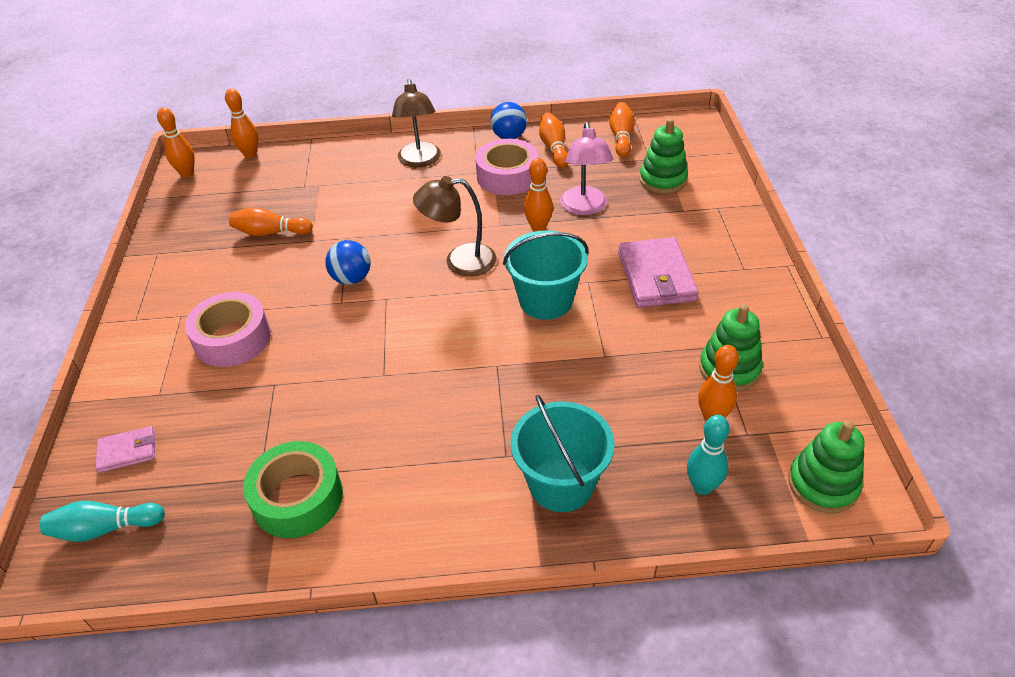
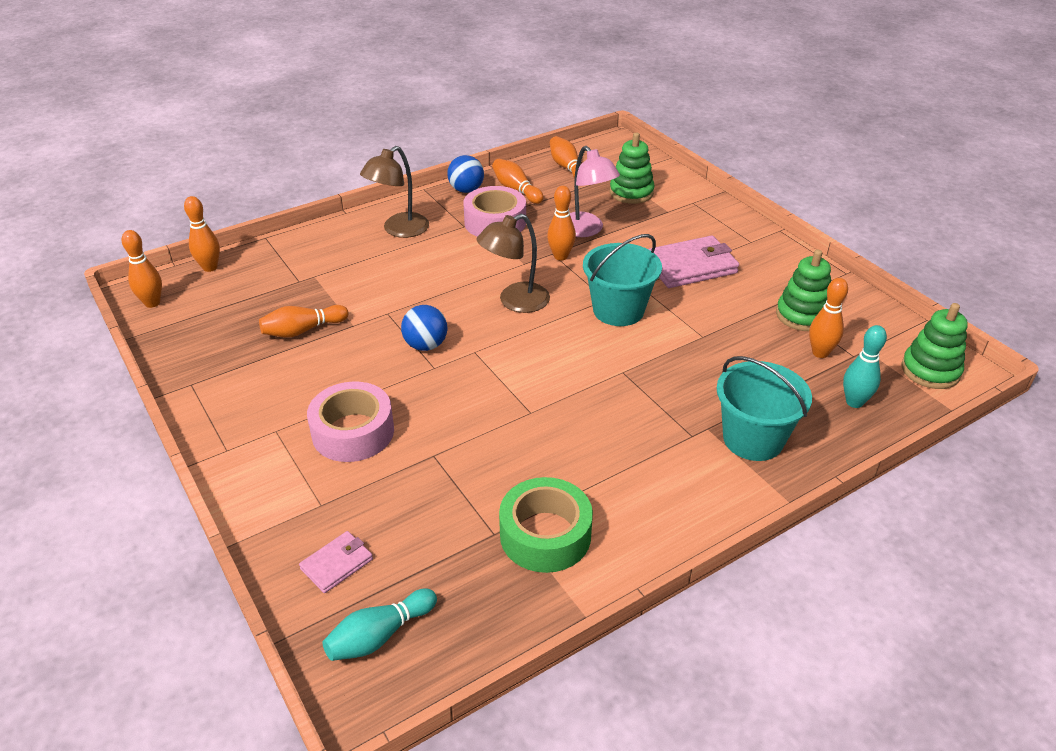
camera: 30 degrees left, 5 degrees down
brown lamp [392,79,441,168] -> brown lamp turned 75 degrees clockwise [360,146,429,238]
pink wallet [618,237,698,308] -> pink wallet turned 75 degrees counterclockwise [648,235,739,288]

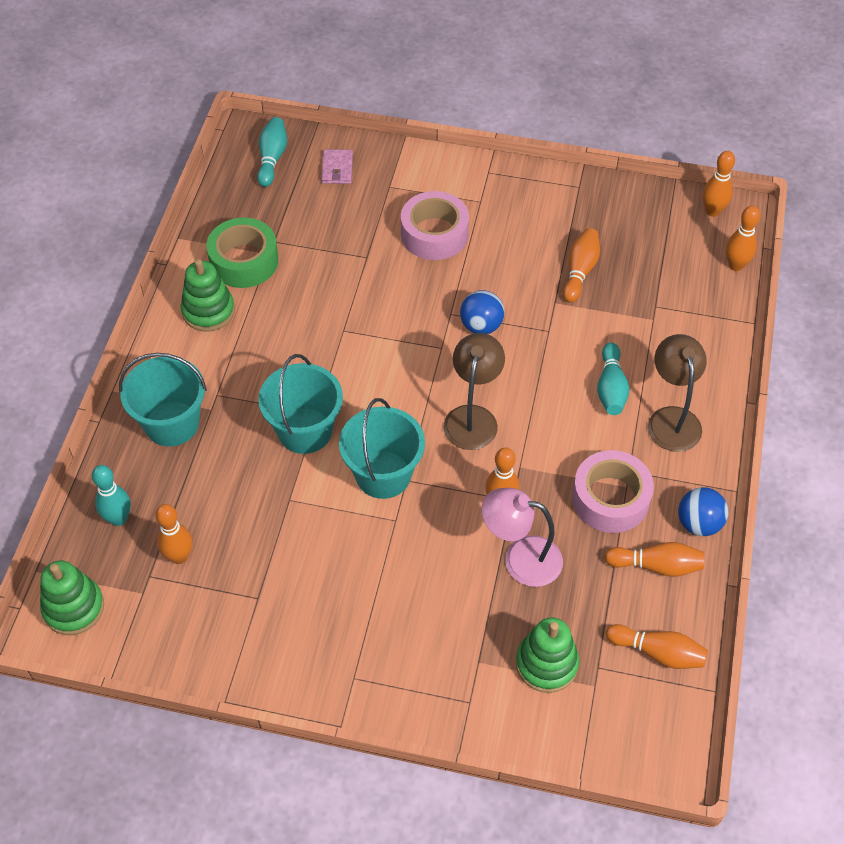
camera: 135 degrees right, 15 degrees up
pink wallet [648,235,739,288] -> none
green stacking toy [776,250,831,331] -> green stacking toy moved to [181,259,235,331]
none -> turquoise bucket [258,354,343,454]
none -> turquoise bowling pin [597,342,630,415]

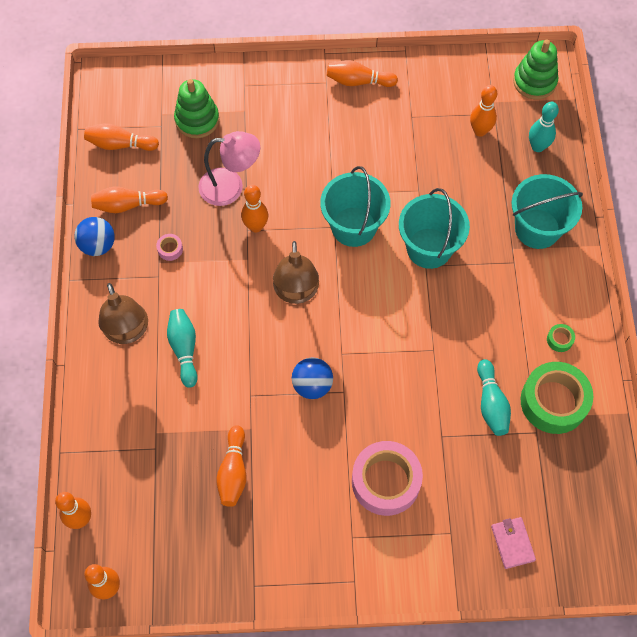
camera: 165 degrees right, 10 degrees up
green stacking toy [181,259,235,331] -> green tape [547,324,575,352]
turquoise bowling pin [257,117,287,187] -> turquoise bowling pin moved to [477,359,511,436]
pink tape [572,450,654,533] -> pink tape [156,234,183,261], size x0.40
none -> orange bowling pin [327,60,398,87]

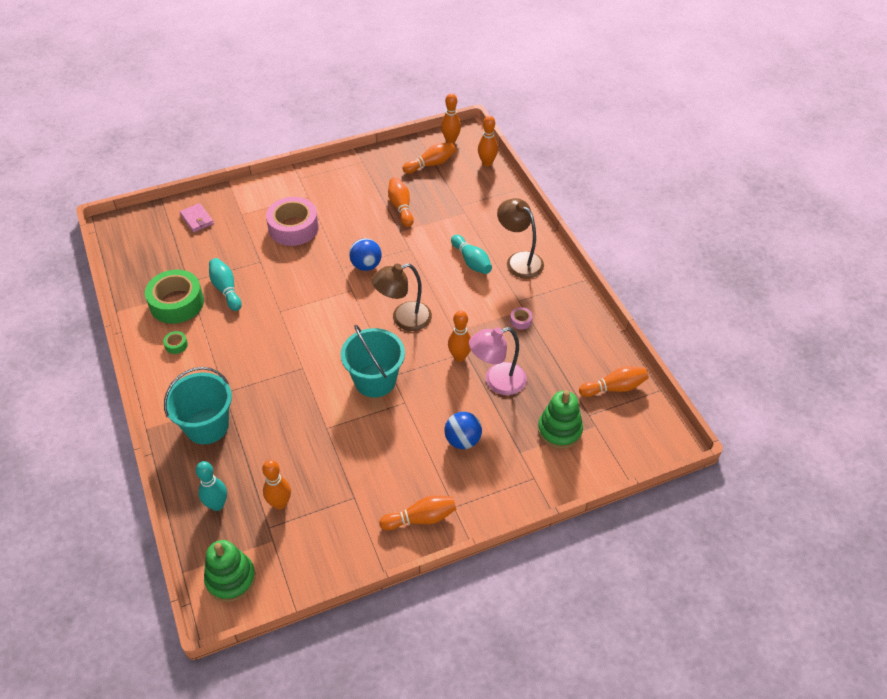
camera: 160 degrees right, 15 degrees down
blue ball [74,217,115,256] -> blue ball moved to [444,412,482,449]
orange bowling pin [91,186,168,213] -> orange bowling pin moved to [402,143,456,174]
brown lamp [273,241,319,304] -> brown lamp turned 90 degrees counterclockwise [372,263,432,331]
turquoise bucket [399,188,470,269] -> none

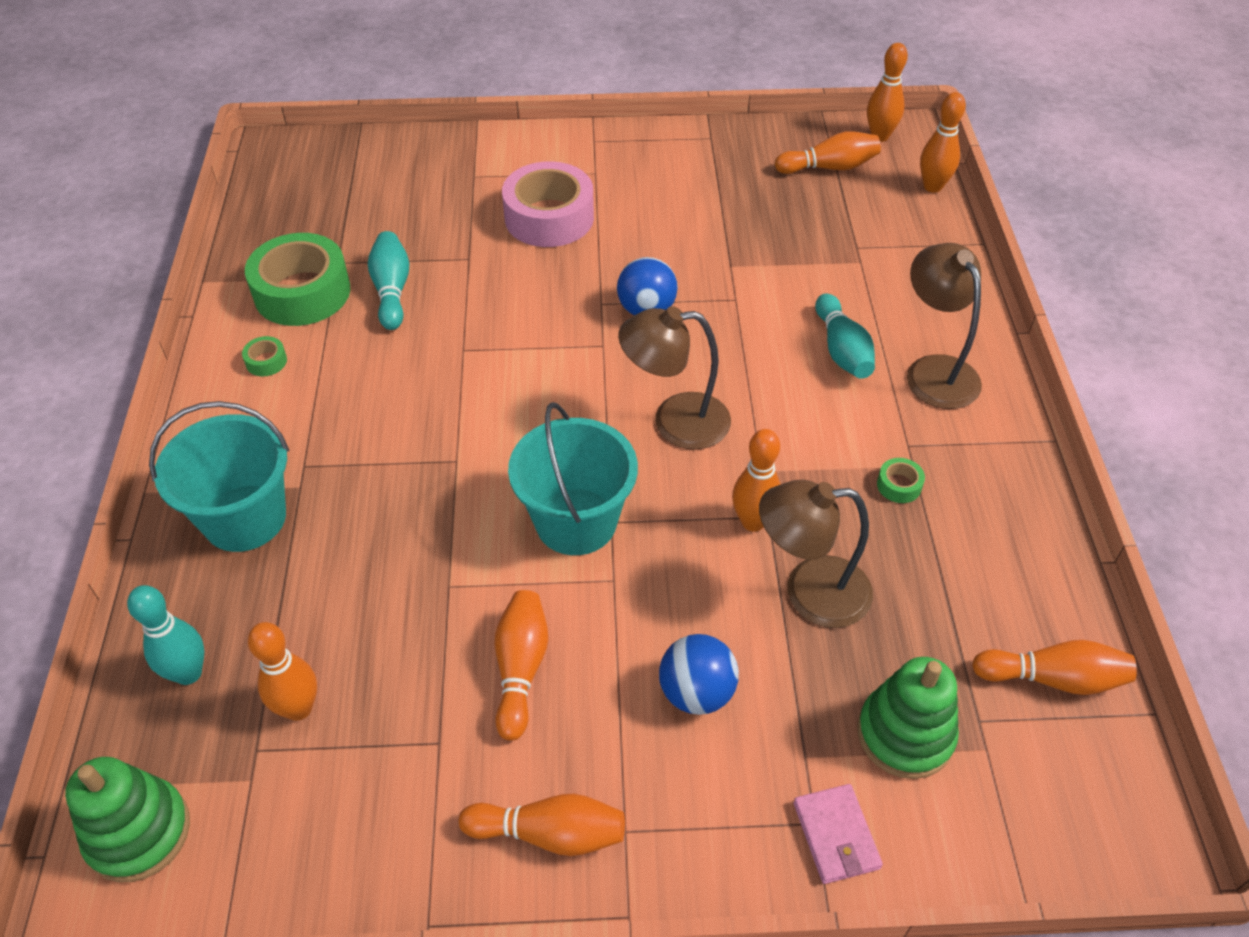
camera: 20 degrees right, 0 degrees up
pink wallet [180,203,214,232] -> pink wallet moved to [793,784,883,884]
orange bowling pin [388,177,414,227] -> orange bowling pin moved to [495,590,548,741]
pink lamp [469,327,527,395] -> brown lamp [759,480,873,628]
pink tape [510,307,532,330] -> green tape [877,458,925,503]

